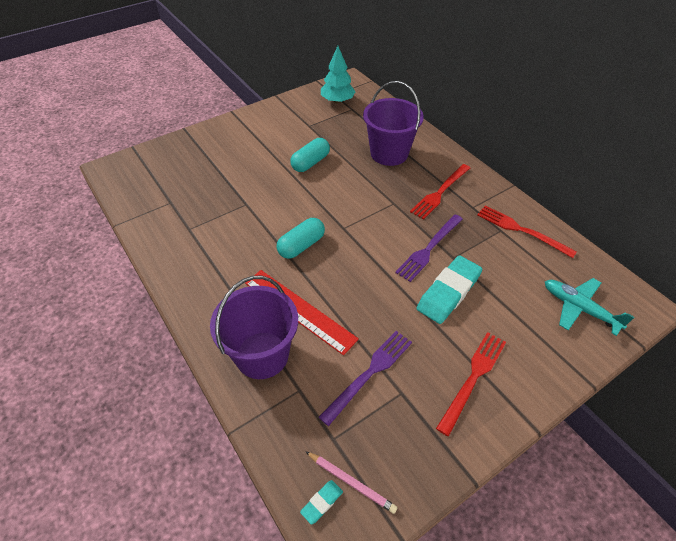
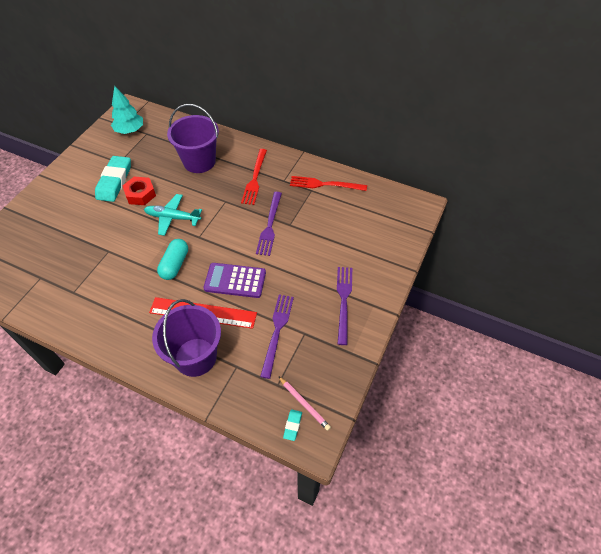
camera: 30 degrees left, 5 degrees up
turquoise capsule [290,138,330,172] -> red nut [123,177,156,205]
pink pencil [305,451,398,514] -> pink pencil turned 45 degrees clockwise [278,376,331,431]
turquoise eraser [417,255,482,324] -> turquoise eraser moved to [95,156,131,202]
red fork [436,332,506,436] -> purple fork [337,267,352,345]
turquoise plane [545,278,635,336] -> turquoise plane moved to [144,194,202,236]
none -> purple calculator [203,263,266,298]

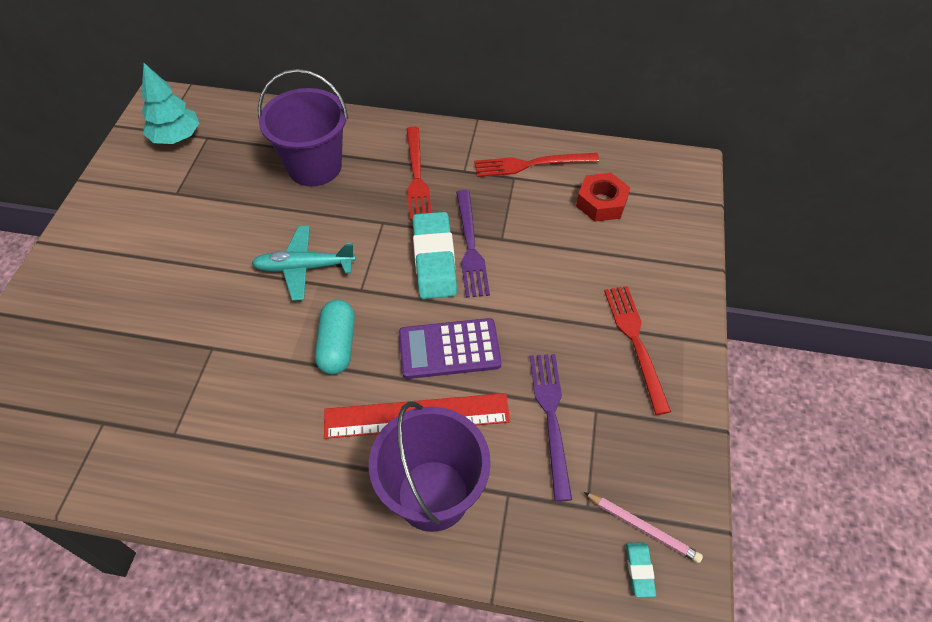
camera: 15 degrees left, 0 degrees up
turquoise eraser [95,156,131,202] -> turquoise eraser moved to [412,212,457,299]
red nut [123,177,156,205] -> red nut moved to [576,173,630,222]
purple fork [337,267,352,345] -> red fork [604,286,671,415]

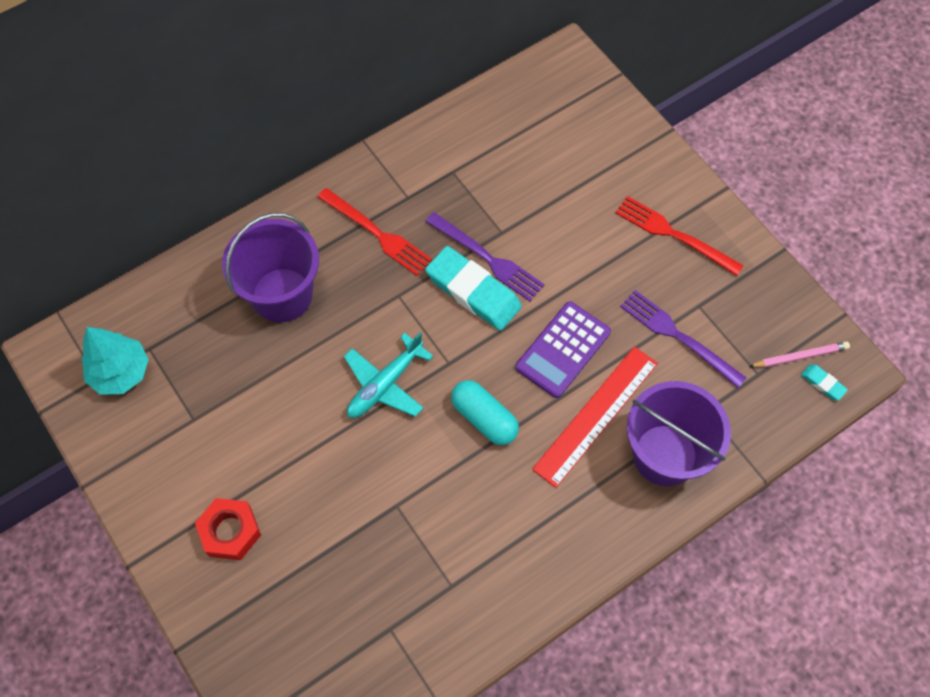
camera: 45 degrees left, 10 degrees up
red fork [474,153,600,177] -> none
red nut [576,173,630,222] -> red nut moved to [195,498,261,560]

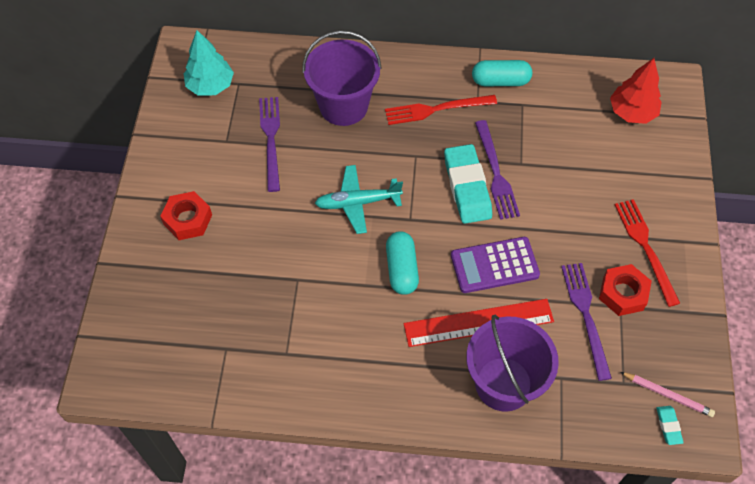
camera: 40 degrees right, 5 degrees down
red fork [318,188,432,276] -> red fork turned 90 degrees clockwise [385,95,497,125]
none -> purple fork [259,97,280,192]
none -> turquoise capsule [472,60,532,86]
none -> red nut [599,264,652,316]
none -> red tree [610,58,662,124]

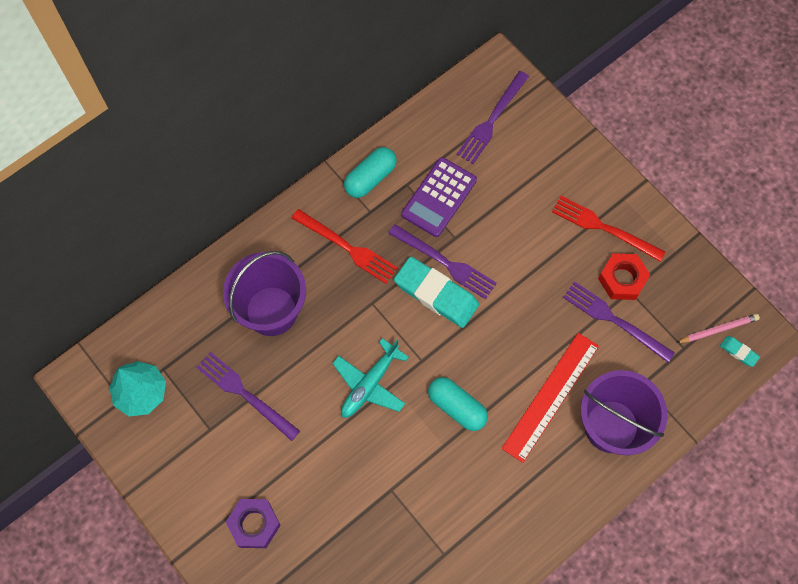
camera: 45 degrees left, 10 degrees up
red nut [160,191,212,240] -> purple nut [226,499,281,548]
red fork [385,95,497,125] -> red fork turned 90 degrees counterclockwise [292,209,398,284]
purple calculator [451,237,540,293] -> purple calculator moved to [401,157,477,237]
red tree [610,58,662,124] -> purple fork [457,71,529,164]

